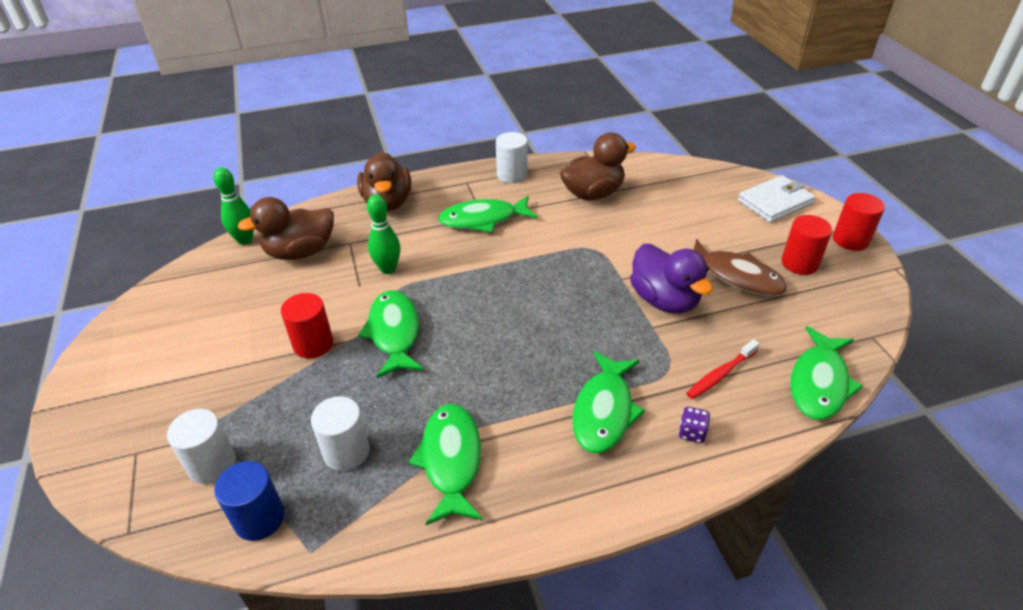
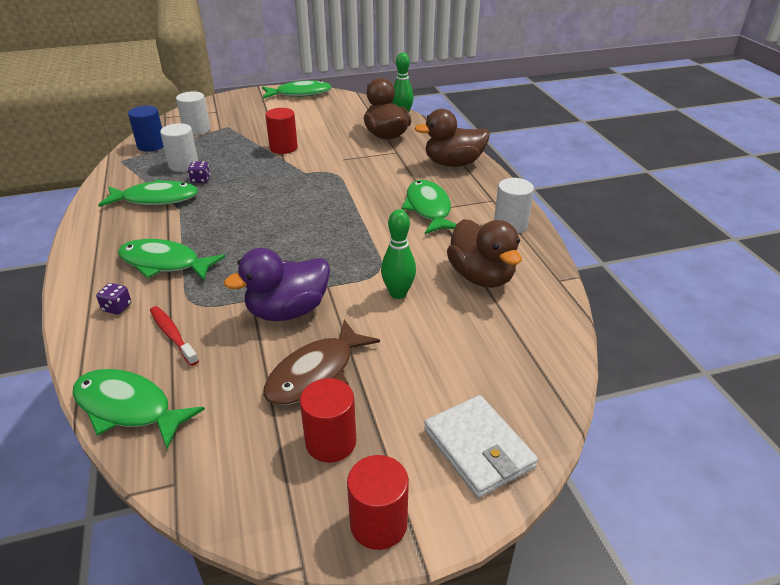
camera: 90 degrees right, 5 degrees down
green fish [358,290,424,378] -> green fish moved to [262,80,332,99]
green bowling pin [367,195,401,274] -> green bowling pin moved to [381,209,416,299]
none -> purple dice [188,161,210,183]

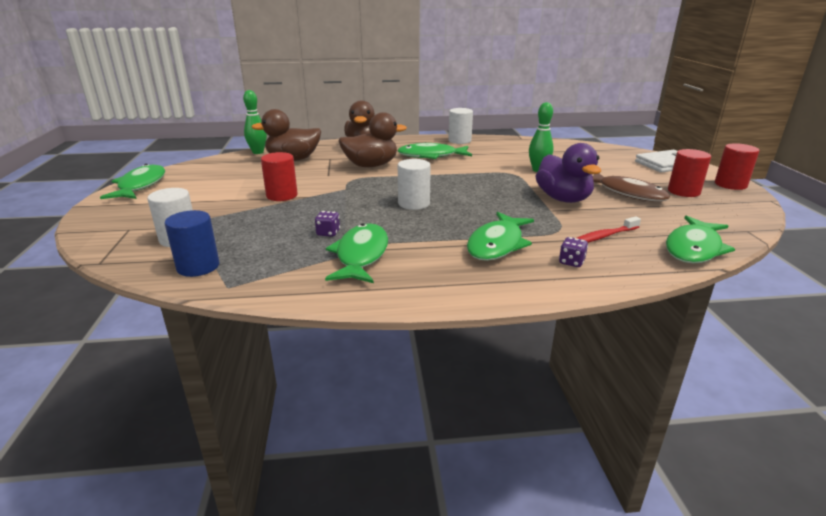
camera: 80 degrees left, 10 degrees down
white cylinder [160,123,198,172] -> white cylinder moved to [398,159,431,210]
brown duck [447,219,522,288] -> brown duck moved to [339,112,407,167]

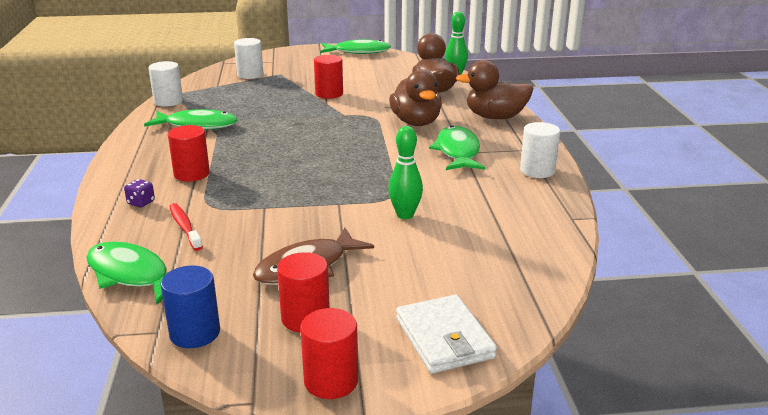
camera: 90 degrees right, 0 degrees up
blue cylinder [165,210,219,277] -> blue cylinder moved to [160,265,220,348]
purple dice [315,211,340,237] -> none
white cylinder [398,159,431,210] -> white cylinder moved to [148,61,183,106]
green fish [467,212,534,261] -> red cylinder [168,125,210,182]
purple duck [536,143,601,203] -> none

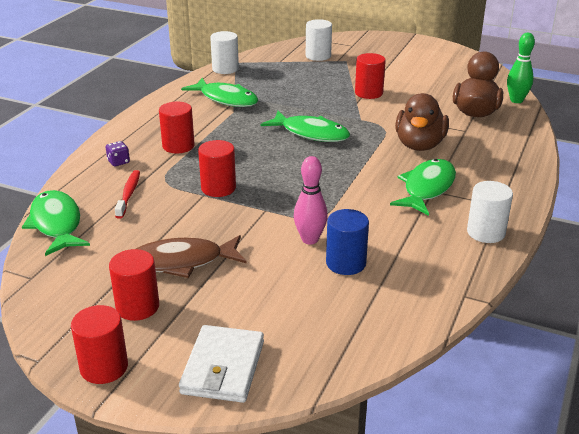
camera: 30 degrees right, 5 degrees up
blue cylinder [160,265,220,348] -> blue cylinder moved to [326,209,369,275]
green fish [321,39,391,54] -> green fish moved to [261,111,350,142]
green bowling pin [388,126,423,219] -> pink bowling pin [294,156,328,245]
brown duck [456,60,533,119] -> none
none -> red cylinder [198,140,236,197]

